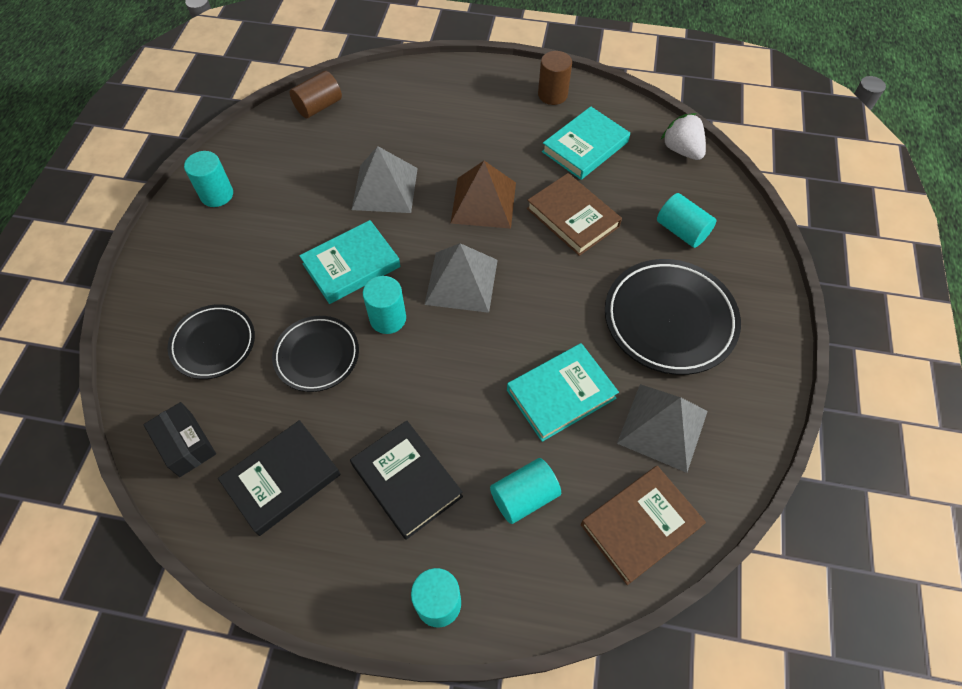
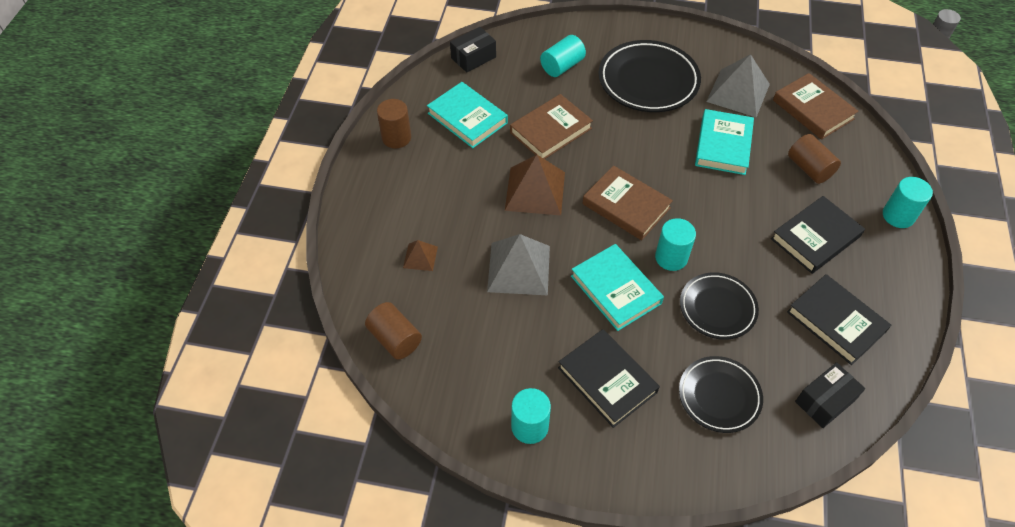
camera: 90 degrees left, 5 degrees down
grey pyramid [425,243,498,313] -> brown book [582,165,673,240]
turquoise cylinder [490,458,561,524] -> brown cylinder [788,134,841,184]
turquoise book [507,343,619,442] -> turquoise book turned 45 degrees clockwise [695,109,754,175]
white strawberry [661,113,706,160] -> black box [450,27,496,73]
none -> brown pyramid [403,240,438,271]
none -> black book [558,329,660,428]

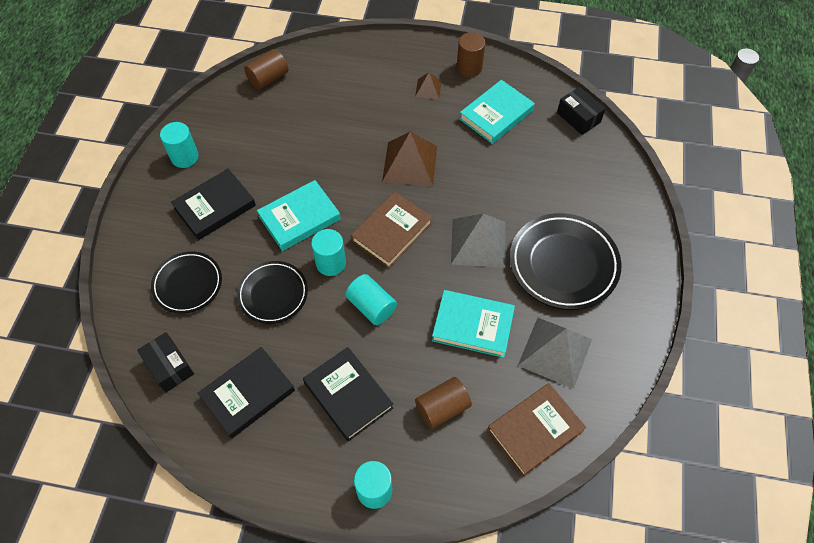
camera: 90 degrees right, 5 degrees up
brown pyramid [403,240,438,271] -> brown pyramid moved to [415,72,442,99]
grey pyramid [487,234,550,295] -> grey pyramid moved to [451,213,506,268]
brown book [510,94,593,159] -> none
turquoise cylinder [540,35,586,77] -> turquoise cylinder moved to [345,274,397,325]

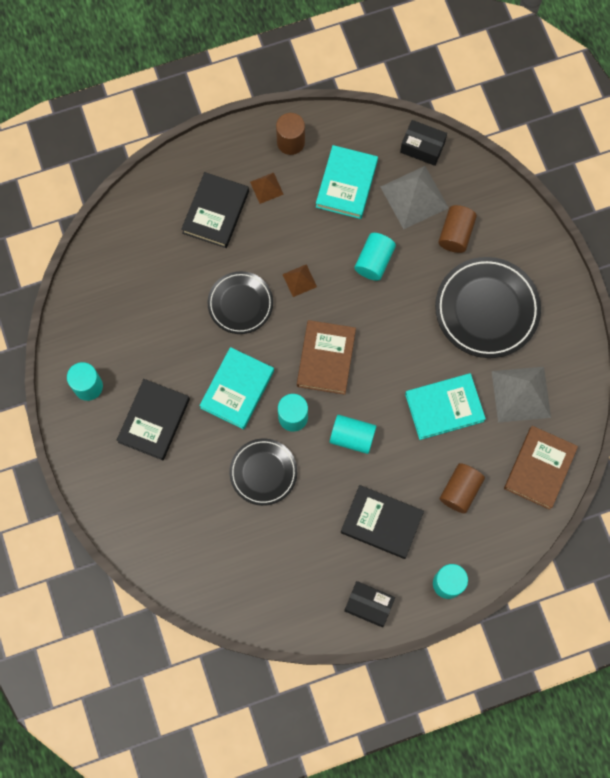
camera: 30 degrees left, 15 degrees up
black box [137,332,194,393] -> black box moved to [344,581,395,627]
black plate [151,251,222,314] -> black plate moved to [208,271,273,334]
black book [198,347,295,439] -> black book moved to [181,172,249,248]
brown cylinder [244,49,288,90] -> brown cylinder moved to [438,205,477,253]
brown pyramid [382,132,437,186] -> brown pyramid [282,264,317,297], size x0.51
grey pyramid [451,213,506,268] -> grey pyramid moved to [380,166,449,229]
none -> turquoise cylinder [354,233,396,281]

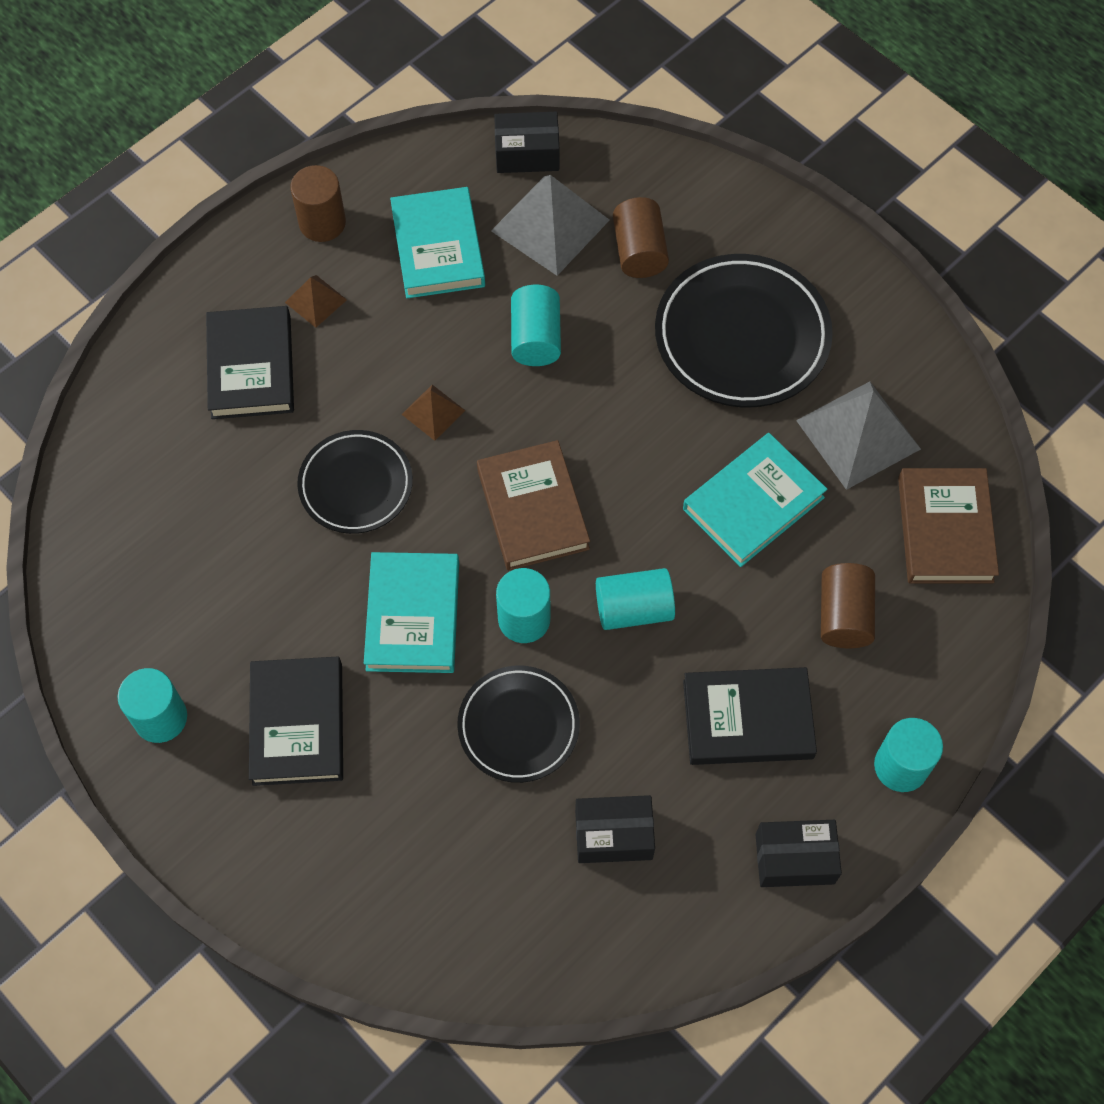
camera: 25 degrees left, 10 degrees down
none -> black box [575,795,655,863]

